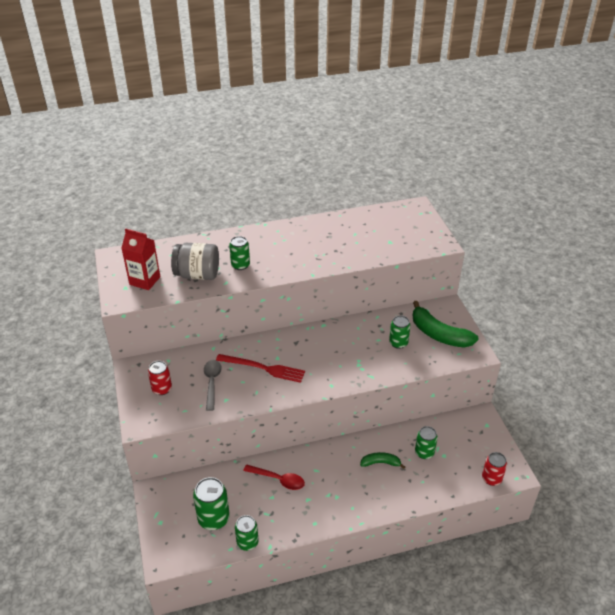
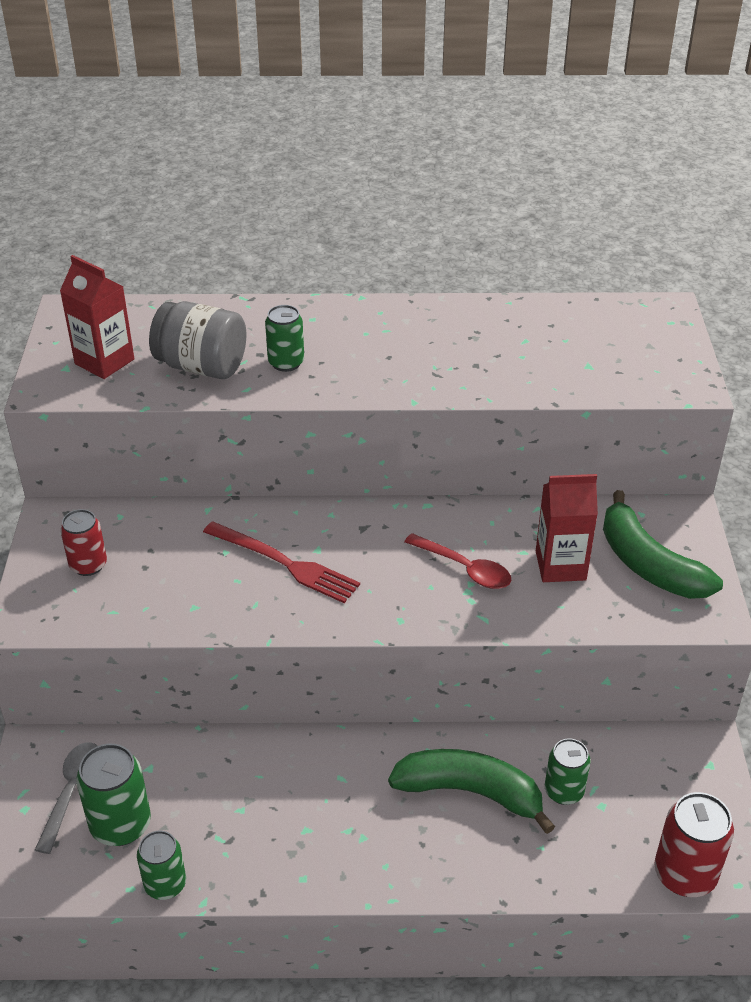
camera: 15 degrees right, 0 degrees up
grey spoon [204,360,222,411] -> grey spoon moved to [35,742,97,854]
red spoon [243,465,305,490] -> red spoon moved to [404,533,511,589]
green banana [360,452,405,469] -> green banana [388,749,555,834], size x1.88
green can [389,315,410,349] -> red carton [536,474,598,582]
red can [482,452,507,486] -> red can [654,792,734,897], size x1.50

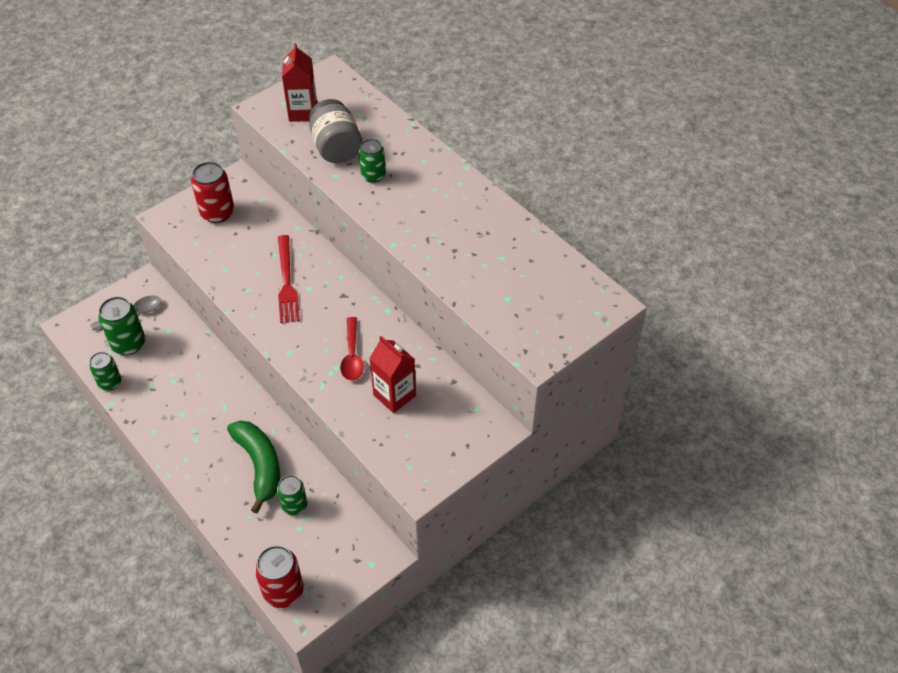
camera: 50 degrees right, 10 degrees up
red can [60,509,107,576] -> red can [191,162,234,223], size x1.50
green banana [603,490,723,599] -> none

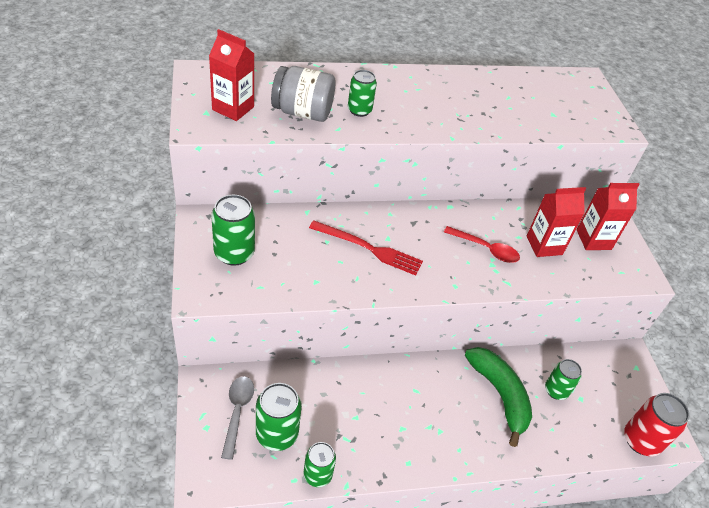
camera: 65 degrees left, 5 degrees down
red can [191,162,234,223] -> green can [211,195,255,266]
green banana [227,421,280,514] -> green banana turned 60 degrees clockwise [465,347,532,447]
none -> red carton [577,183,640,250]

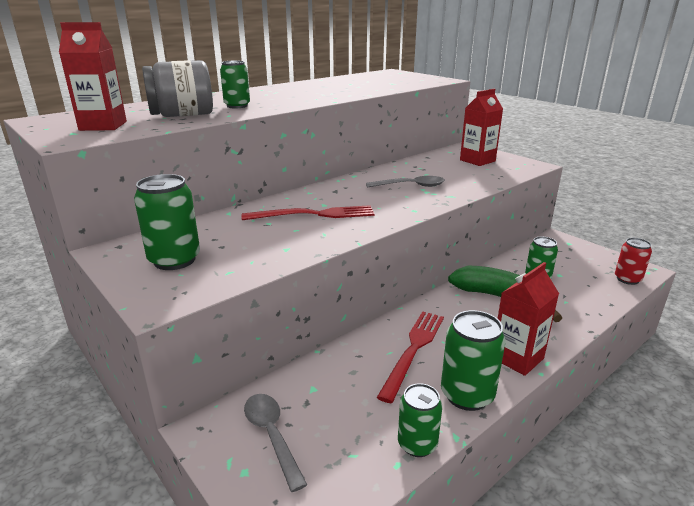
camera: 25 degrees left, 20 degrees down
green can [256,383,302,451] -> green can moved to [441,310,506,411]
red spoon [444,226,520,263] -> grey spoon [366,176,445,188]
red carton [527,187,586,257] -> red carton moved to [497,262,559,376]
red can [624,393,690,457] -> red can [615,238,652,285], size x0.66
none -> red fork [377,311,444,403]

